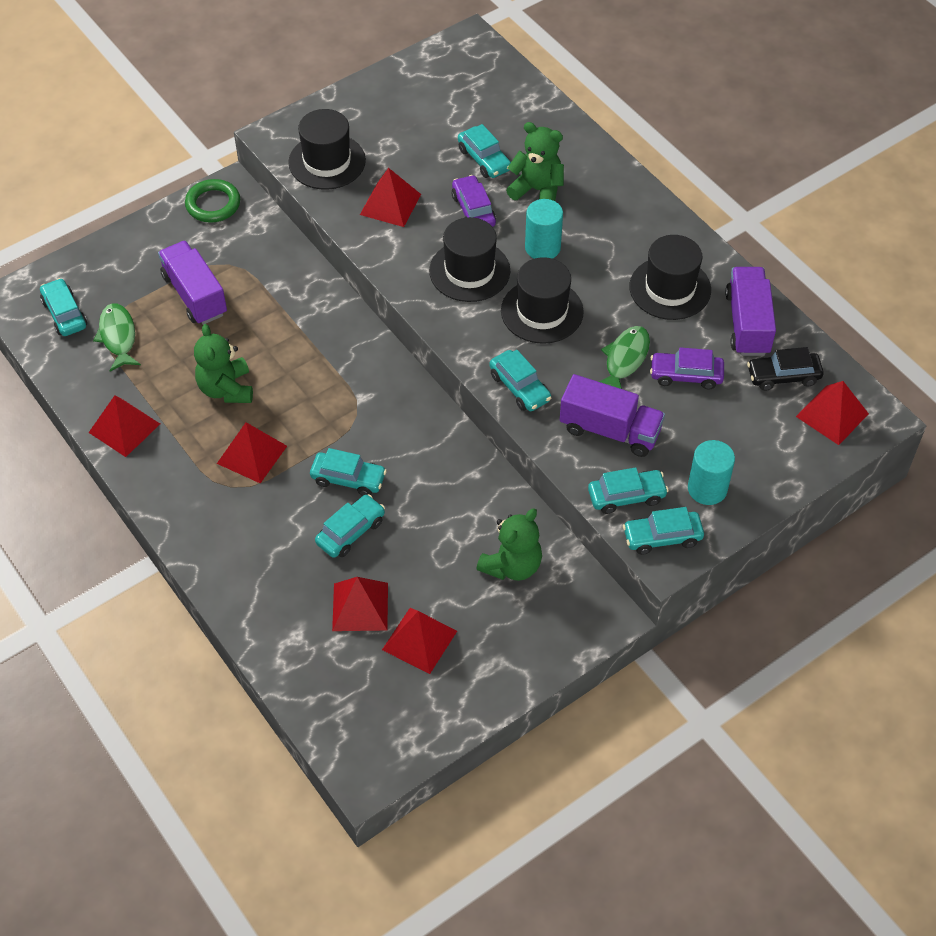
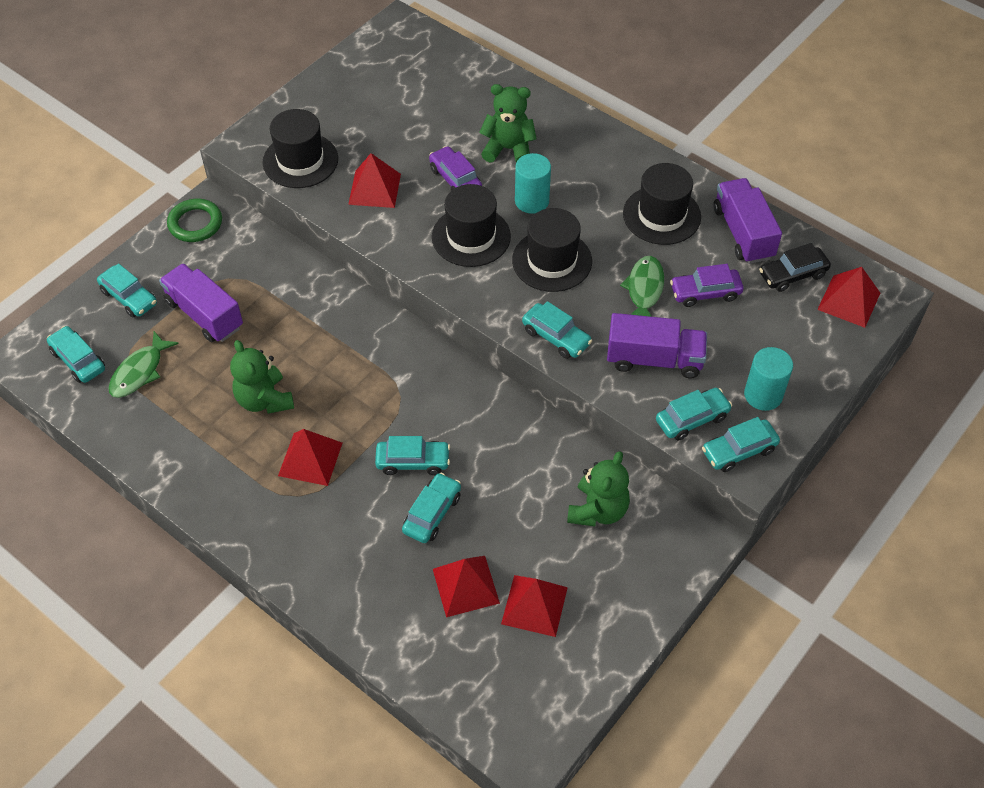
camera: 15 degrees left, 0 degrees up
red pyramid [88,395,160,457] -> none
green fish [93,303,141,372] -> green fish turned 120 degrees counterclockwise [108,331,179,398]
turquoise car [458,124,511,178] -> turquoise car moved to [97,264,157,317]

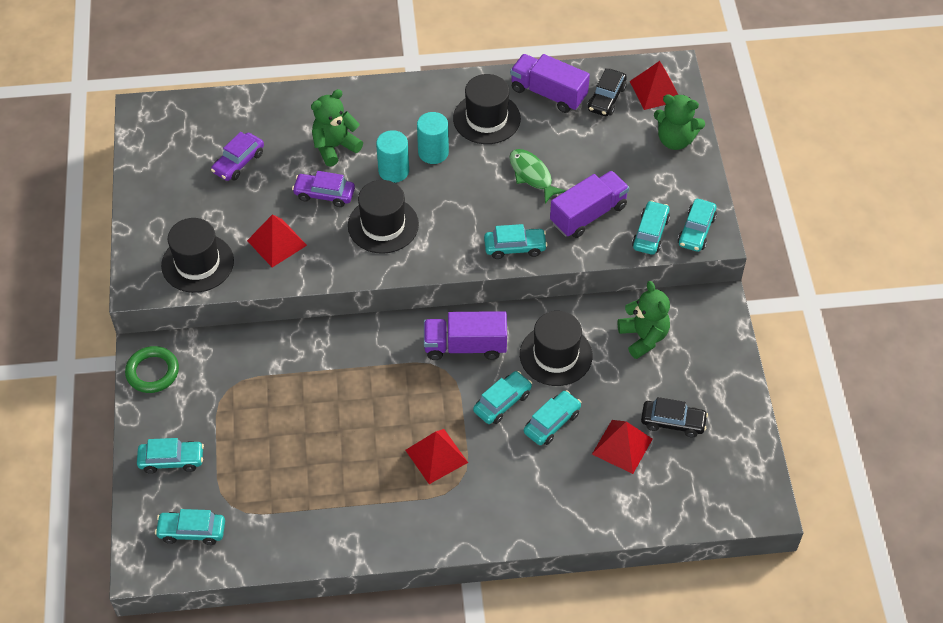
camera: 45 degrees left, 0 degrees up
green fish [108,331,179,398] -> none
purple truck [159,263,243,342] -> purple truck moved to [424,311,507,360]
green teddy bear [230,340,294,414] -> green teddy bear moved to [654,94,705,150]
turquoise car [402,473,461,543] -> turquoise car turned 60 degrees clockwise [524,390,581,445]
red pyramid [501,575,568,637] -> black car [641,397,708,437]
black hat [512,208,592,292] -> black hat moved to [520,311,592,386]
purple car [670,264,744,307] -> purple car moved to [211,132,264,181]
turquoise cylinder [744,347,793,411] -> turquoise cylinder moved to [417,112,449,164]

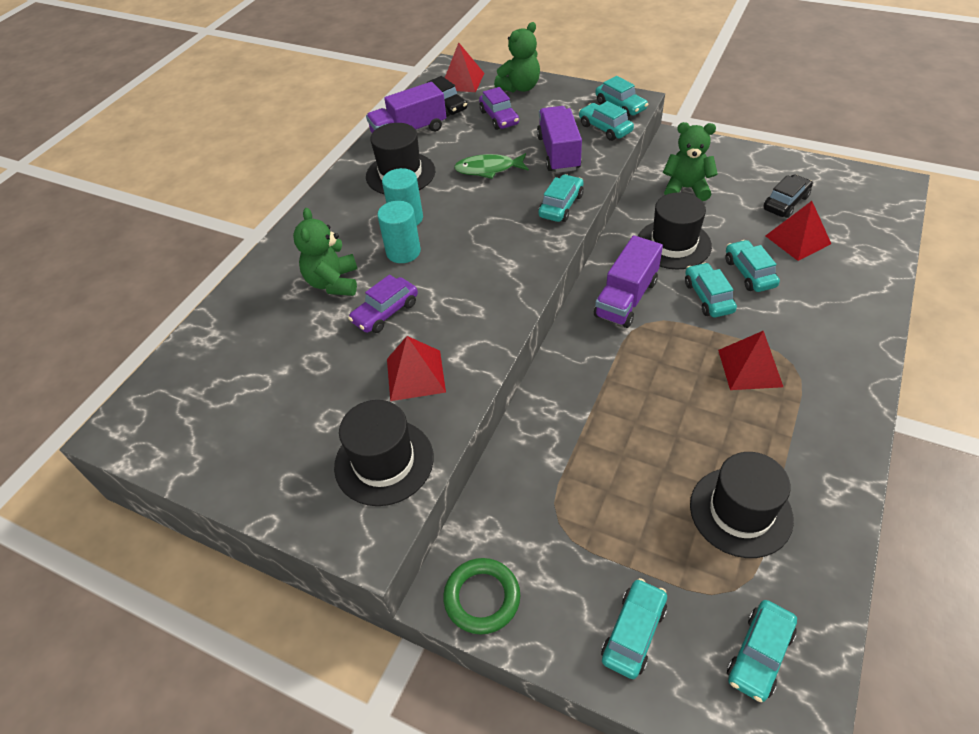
camera: 55 degrees left, 5 degrees down
purple car [211,132,264,181] -> purple car moved to [479,87,519,130]
black hat [348,180,419,254] -> black hat moved to [690,452,794,558]

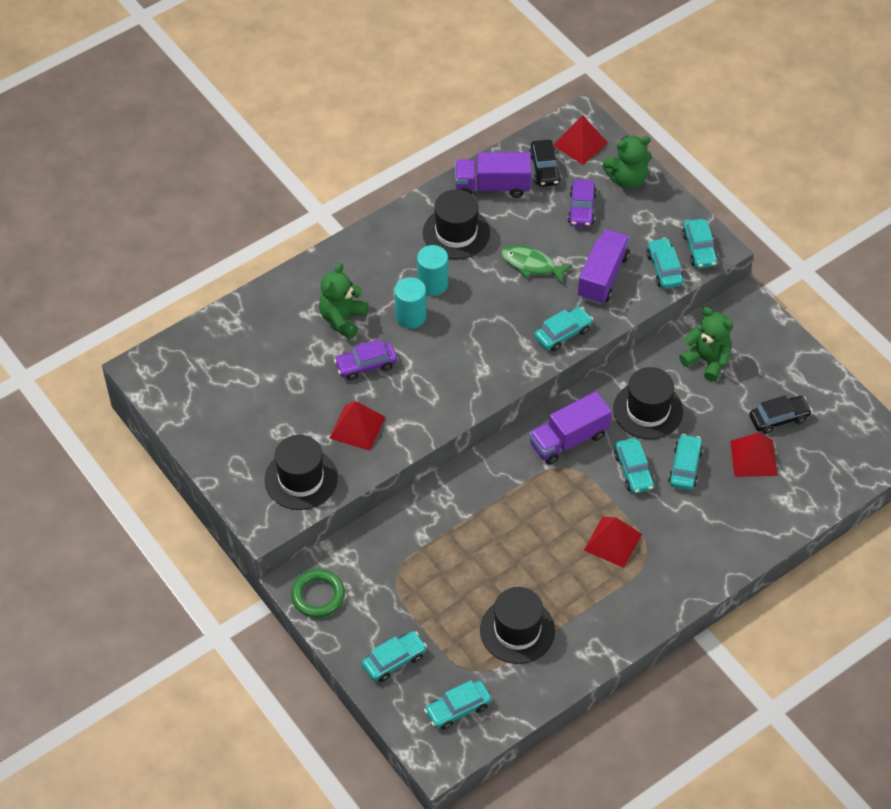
camera: 25 degrees right, 5 degrees up
turquoise car [685,262,737,317] -> turquoise car turned 150 degrees clockwise [614,438,654,494]

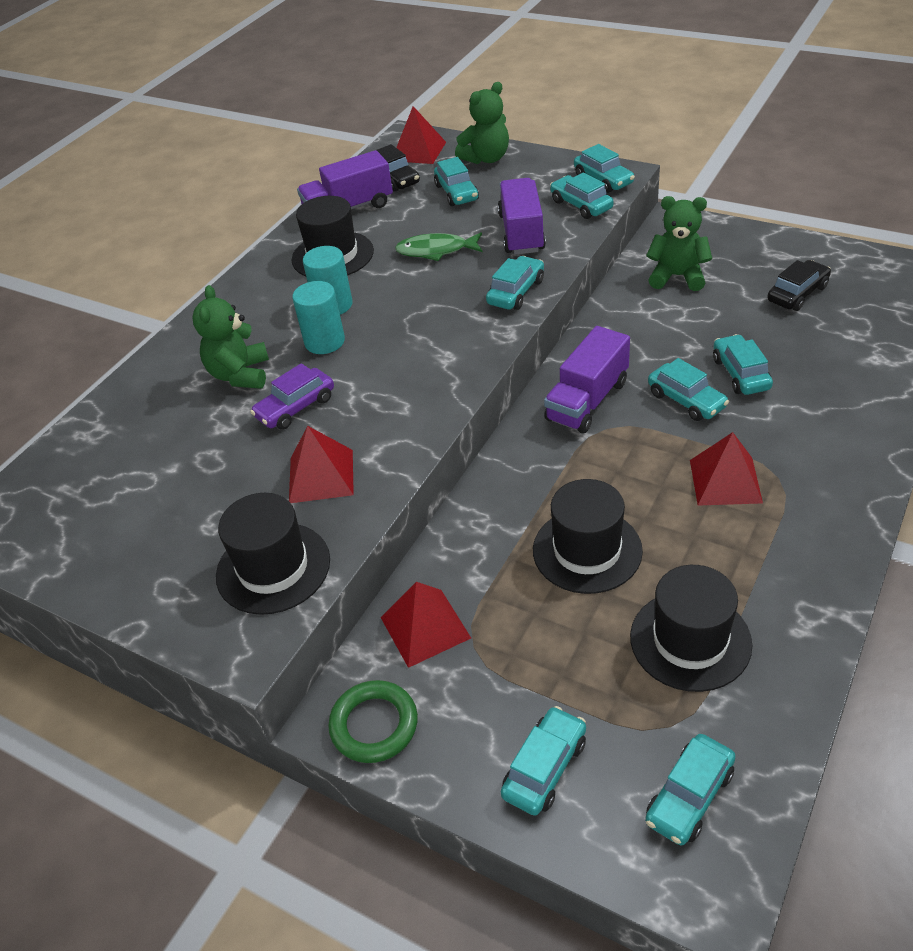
camera: 20 degrees left, 10 degrees down
purple car [568,179,597,227] -> turquoise car [434,157,479,206]
black hat [613,367,683,439] -> black hat moved to [533,479,643,594]
red pyramid [730,432,778,477] -> red pyramid moved to [380,582,471,668]

